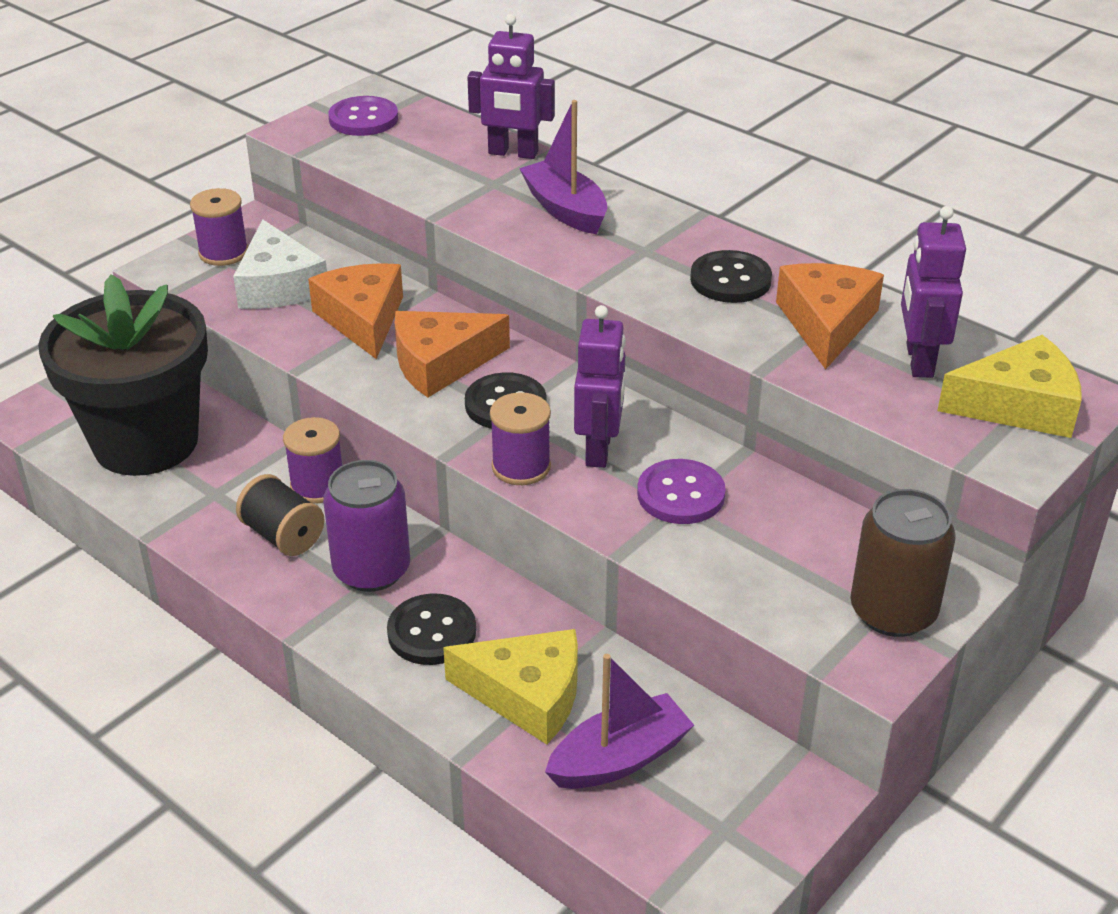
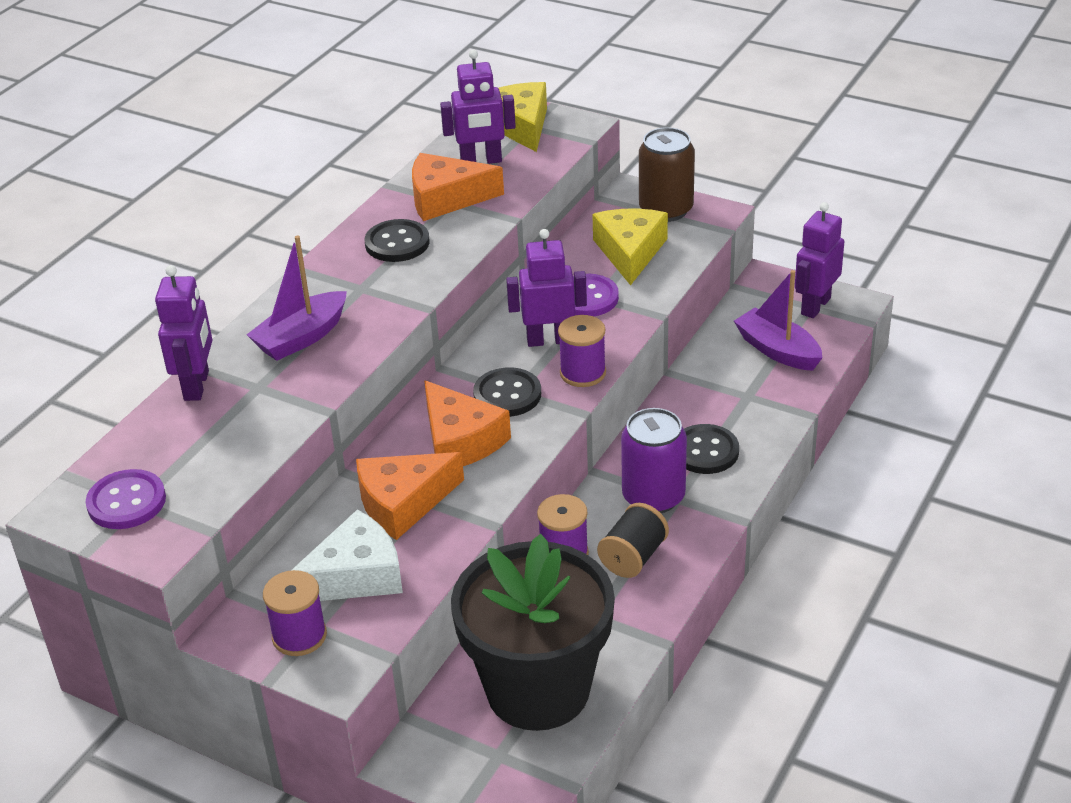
camera: 100 degrees left, 0 degrees up
yellow cheese [443,629,578,744] -> yellow cheese moved to [592,208,668,285]
none -> purple robot [795,202,844,318]

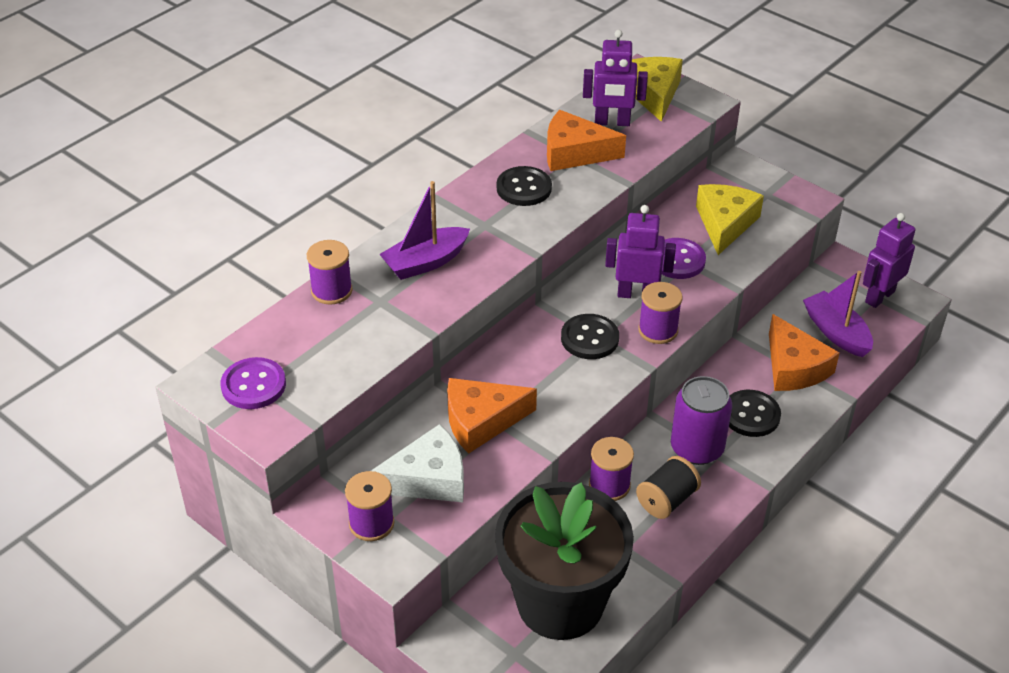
camera: 10 degrees right, 5 degrees up
purple robot [155,265,213,401] -> purple spool [307,240,353,305]
orange cheese [424,380,511,466] -> orange cheese moved to [769,314,840,391]
brown can [639,127,695,222] -> none

